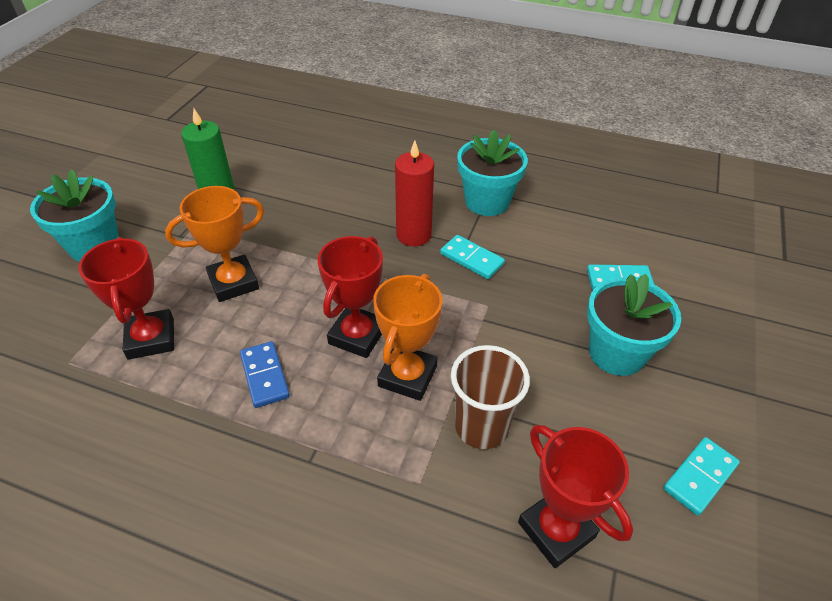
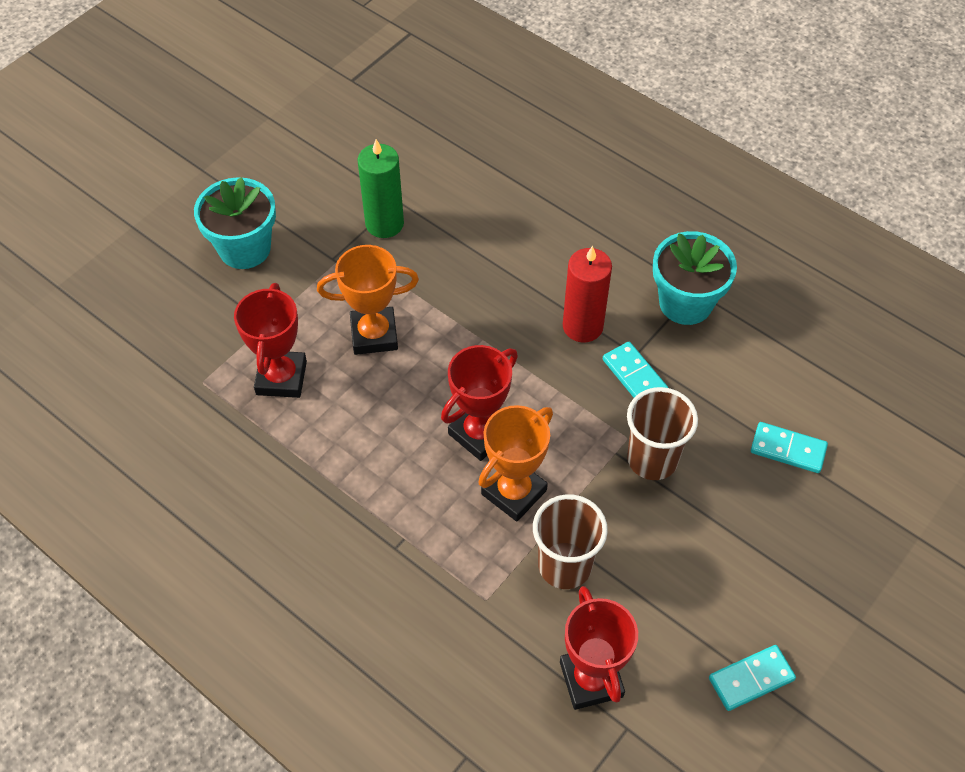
camera: 20 degrees right, 10 degrees up
blue domino [240,341,290,408] -> none
turquoise flower pot [587,274,681,376] -> none
none -> brown cup [627,387,698,480]

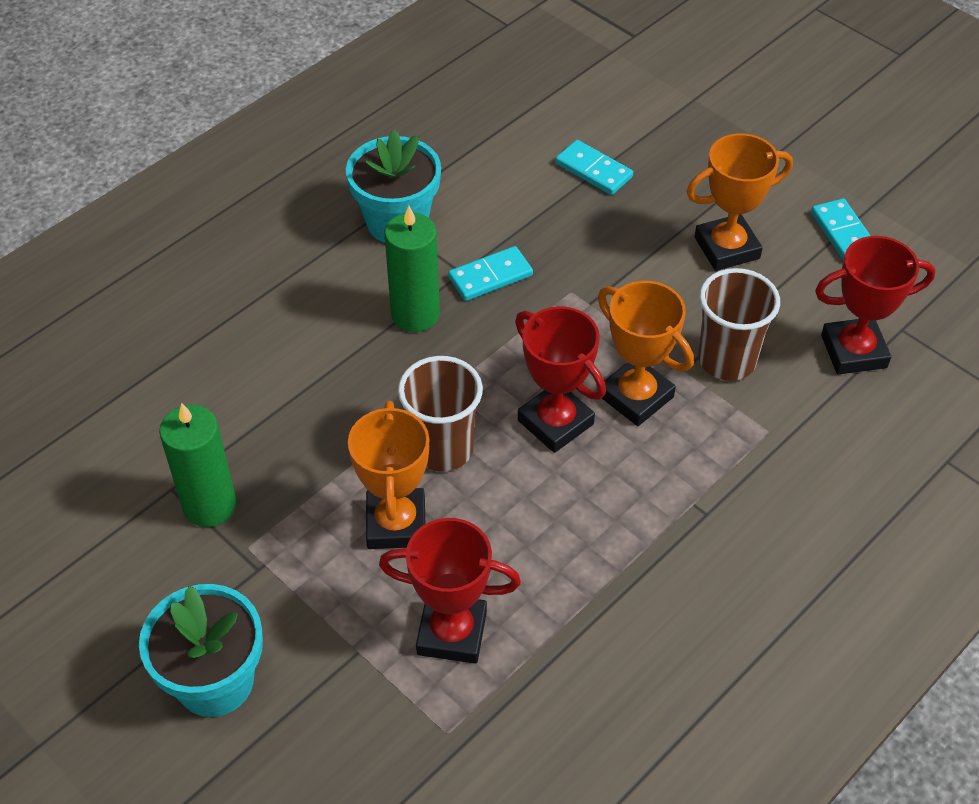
camera: 85 degrees left, 5 degrees down
red candle [563,246,612,343] -> green candle [384,206,440,332]
brown cup [627,387,698,480] -> brown cup moved to [398,356,483,472]
turquoise domino [751,422,828,473] -> turquoise domino turned 75 degrees counterclockwise [555,140,633,195]
none -> orange trophy [687,133,793,271]

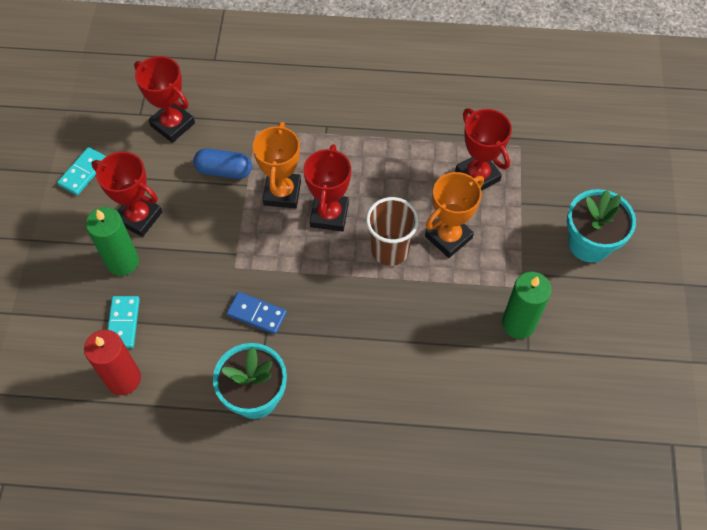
camera: 130 degrees left, 10 degrees up
green candle [384,206,440,332] -> green candle moved to [86,207,139,276]
turquoise domino [448,246,533,301] -> blue domino [227,292,287,334]
orange trophy [687,133,793,271] -> red trophy [92,152,162,237]
brown cup [698,268,780,381] -> blue capsule [193,148,252,179]
none -> red candle [84,330,141,395]

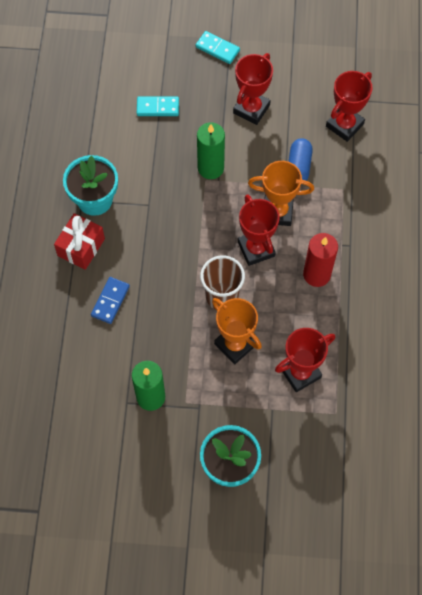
camera: 90 degrees right, 5 degrees up
turquoise domino [57,147,107,195] -> turquoise domino moved to [196,31,240,64]
red candle [84,330,141,395] -> red candle moved to [303,233,338,287]
green candle [86,207,139,276] -> green candle moved to [197,122,225,179]
blue domino [227,292,287,334] -> blue domino moved to [91,277,130,324]
red trophy [303,144,351,232] -> red trophy turned 60 degrees clockwise [238,194,280,266]
none -> red gift [54,213,105,270]

